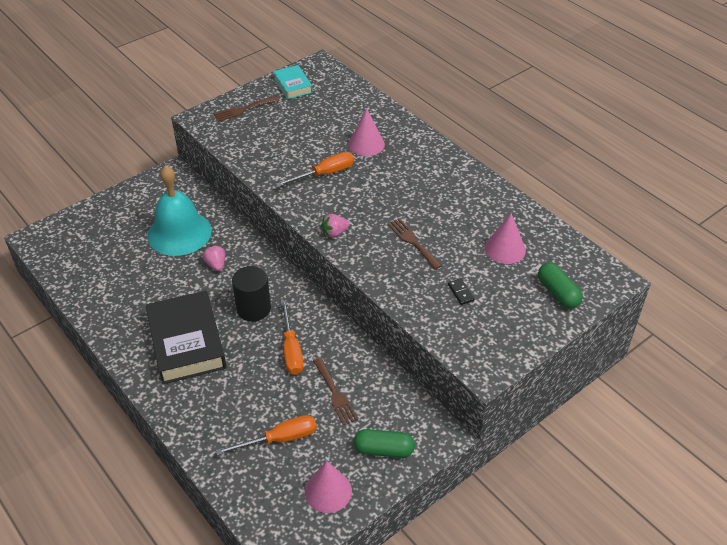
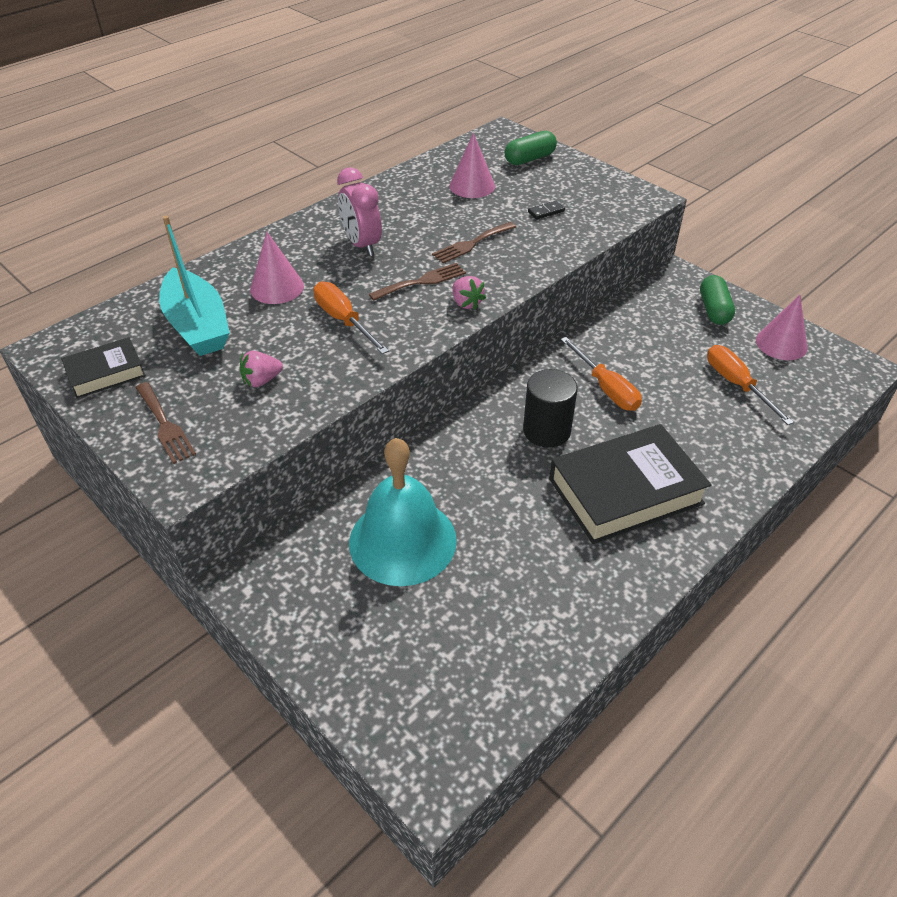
camera: 95 degrees left, 0 degrees up
pink strawberry [203,245,225,271] -> pink strawberry moved to [240,351,283,387]
turquoise book [273,65,313,99] -> black book [61,337,146,398]
orange screwdriver [281,300,304,375] -> orange screwdriver turned 75 degrees clockwise [561,337,642,411]
brown fork [313,358,358,425] -> brown fork moved to [369,263,466,301]
none -> turquoise boat [159,216,230,356]
none -> pink clock [337,167,382,256]

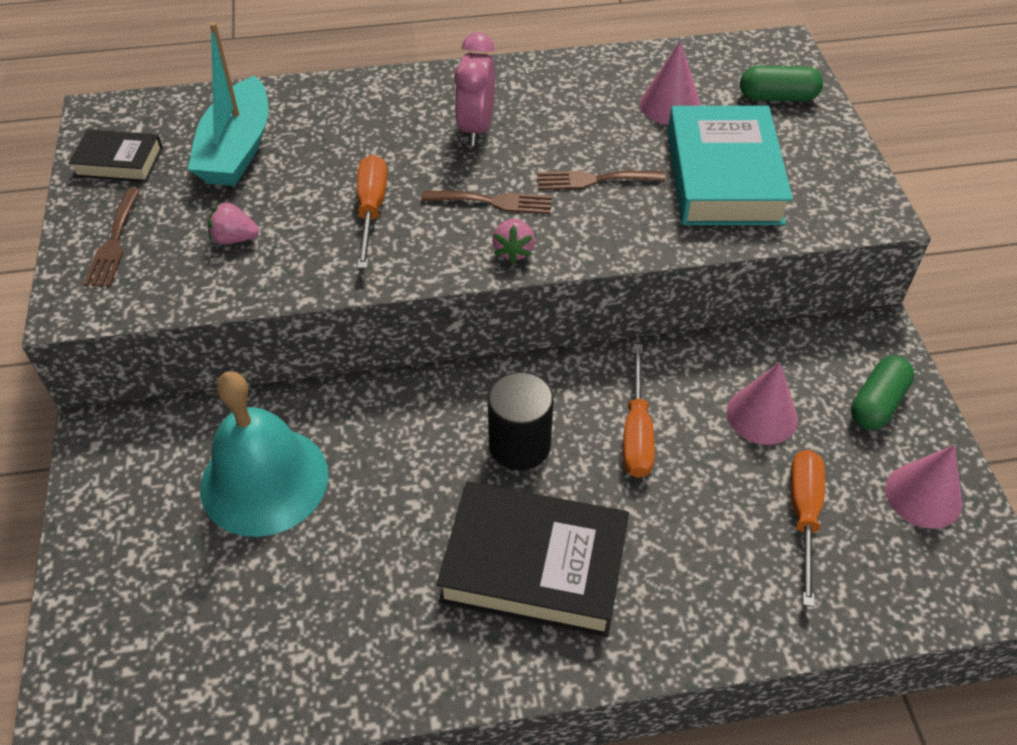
camera: 35 degrees right, 5 degrees up
pink cone [250,232,304,304] -> pink cone moved to [727,362,798,445]
black domino [528,201,565,219] -> turquoise book [668,106,793,225]

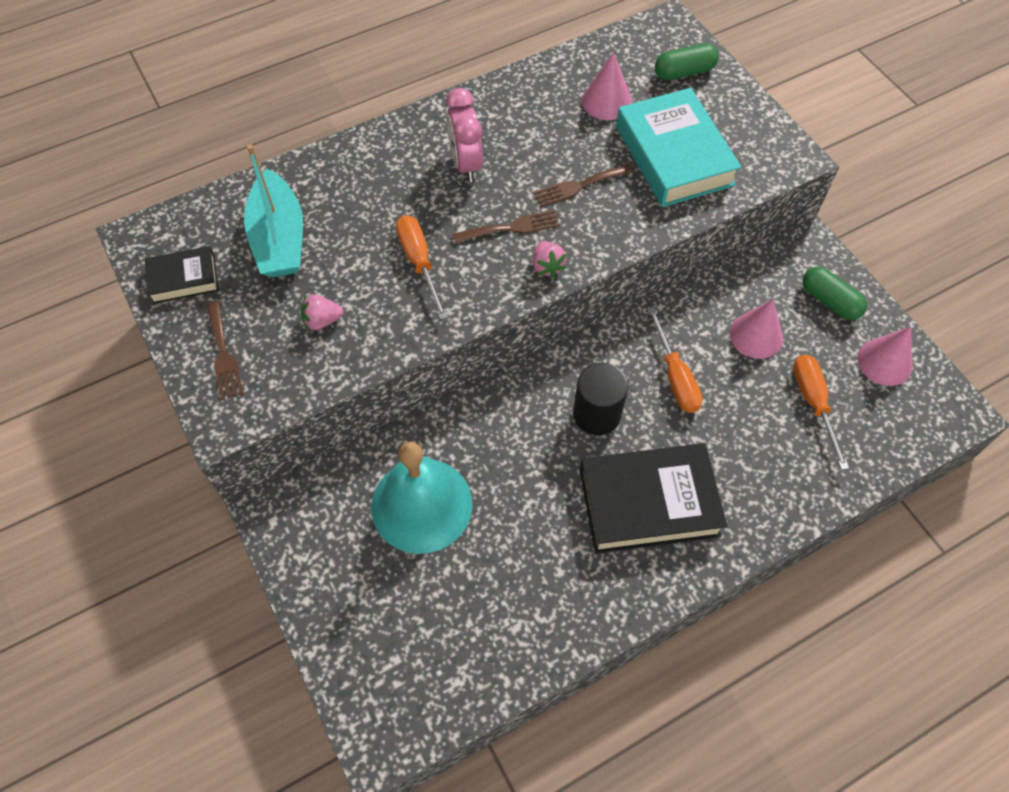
camera: 20 degrees left, 10 degrees up
green capsule [851,355,914,430] -> green capsule turned 60 degrees counterclockwise [803,266,867,320]

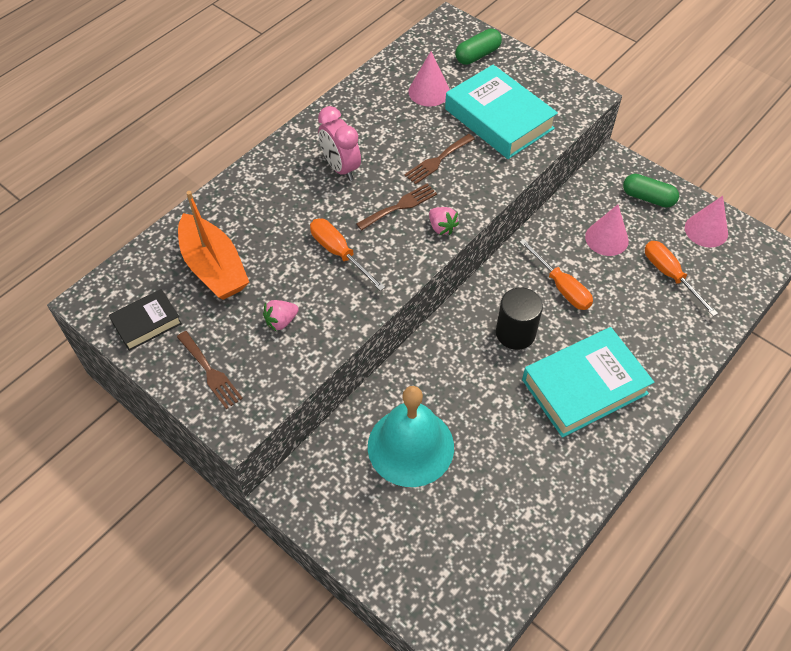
camera: 20 degrees left, 5 degrees down
turquoise boat [244,144,303,277] -> orange boat [178,191,249,300]
black book [580,443,727,553] -> turquoise book [522,327,654,438]

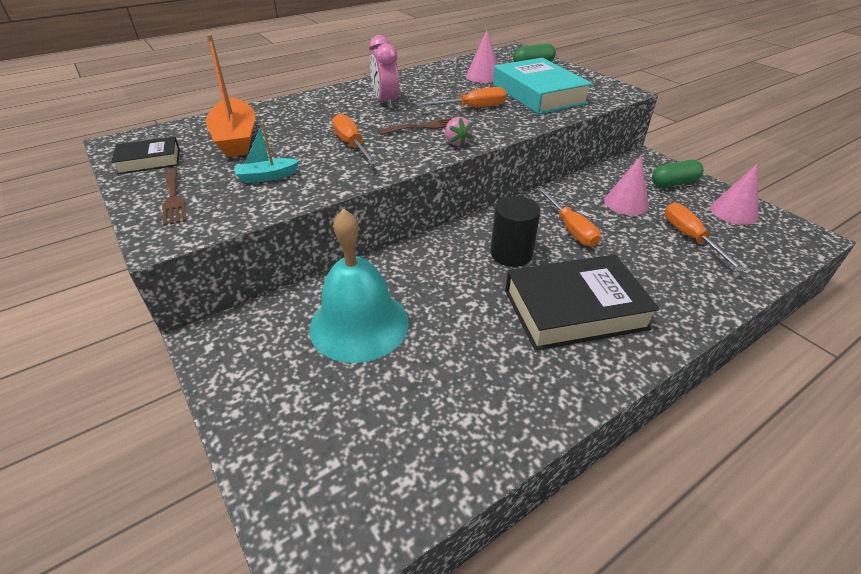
camera: 15 degrees right, 15 degrees down
pink strawberry [263,300,299,332] -> turquoise boat [234,123,300,183]
brown fork [404,134,475,184] -> orange screwdriver [416,87,507,107]
turquoise book [522,327,654,438] -> black book [505,254,660,350]
green capsule [623,174,679,208] -> green capsule turned 60 degrees counterclockwise [652,160,703,188]

